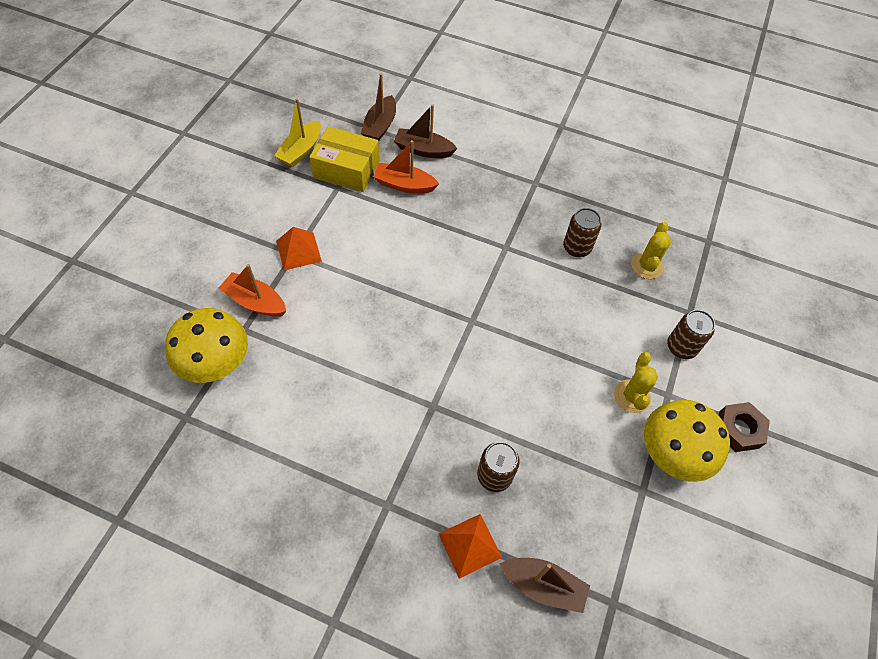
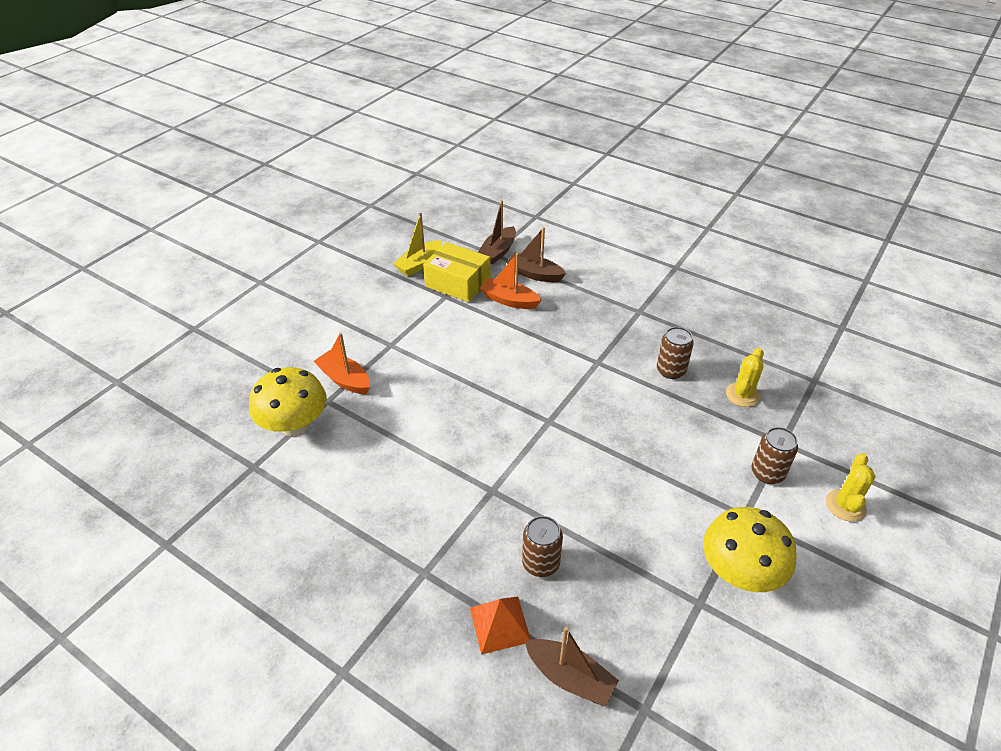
camera: 15 degrees right, 15 degrees down
orange pyramid [276,227,322,270] -> none
yellow cactus [614,352,658,413] -> yellow cactus moved to [826,453,876,522]
brown nut [719,402,770,452] -> none

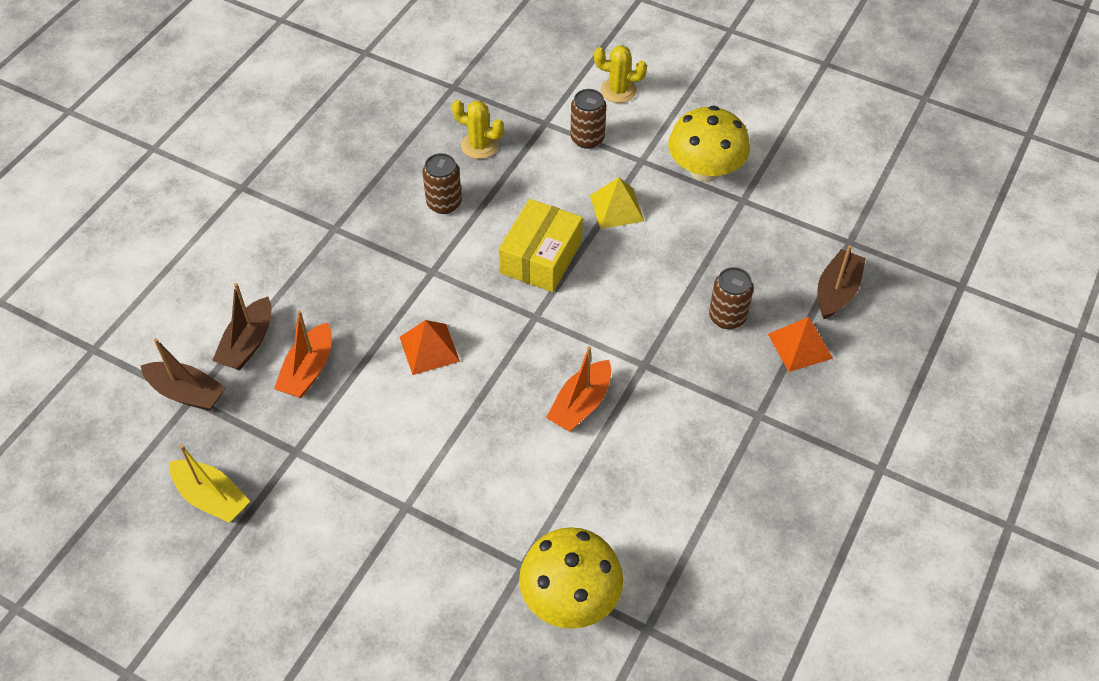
camera: 95 degrees left, 10 degrees up
orange boat [314,333,370,394] -> orange boat moved to [546,346,611,432]
yellow box [423,242,490,302] -> yellow box moved to [499,199,583,292]
none -> orange pyramid [400,320,460,375]
none -> yellow pyramid [590,177,644,229]

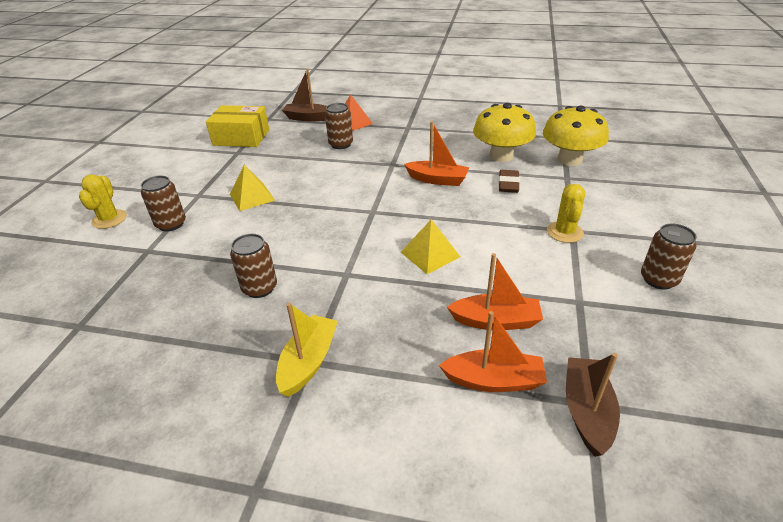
camera: 105 degrees left, 15 degrees down
yellow boat [169,444,250,523] -> yellow boat moved to [276,303,338,397]
brown boat [212,283,271,370] -> orange boat [439,311,547,392]
orange pyramid [400,320,460,375] -> yellow pyramid [401,219,460,274]
yellow cactus [452,100,504,159] -> yellow cactus moved to [547,184,585,243]
yellow box [499,199,583,292] -> yellow box moved to [206,105,269,147]
yellow mushroom [668,106,750,182] -> yellow mushroom moved to [473,103,536,162]
none -> brown eraser [499,170,520,193]
none -> brown can [641,223,697,290]

